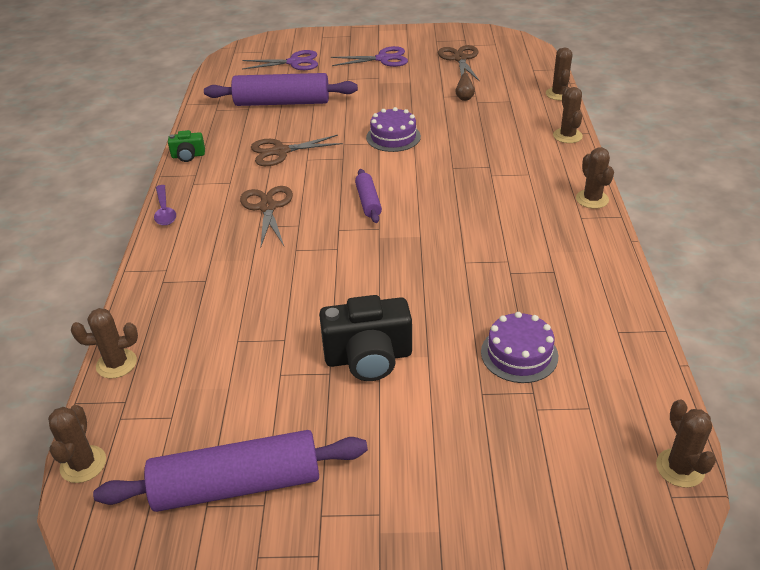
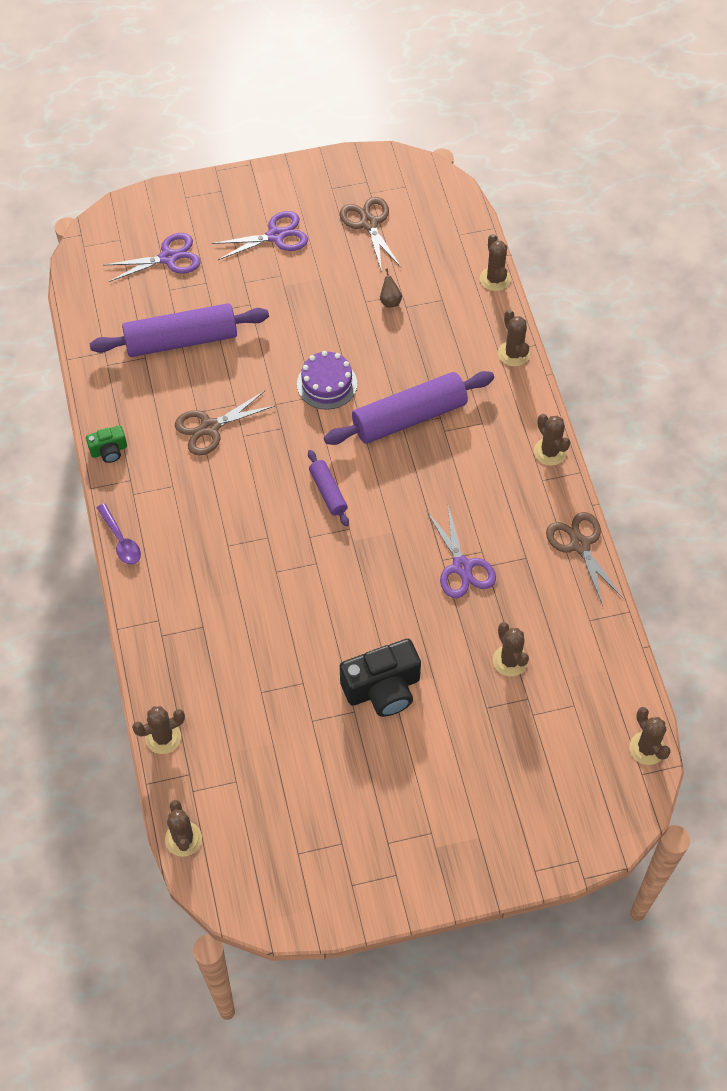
camera: 15 degrees left, 20 degrees up
purple rolling pin [93,430,368,512] -> purple rolling pin moved to [324,371,494,445]
brown scissors [240,186,293,248] -> brown scissors moved to [546,512,624,606]
purple cake [481,312,558,383] -> brown cactus [493,622,529,676]
none -> purple scissors [427,506,496,598]

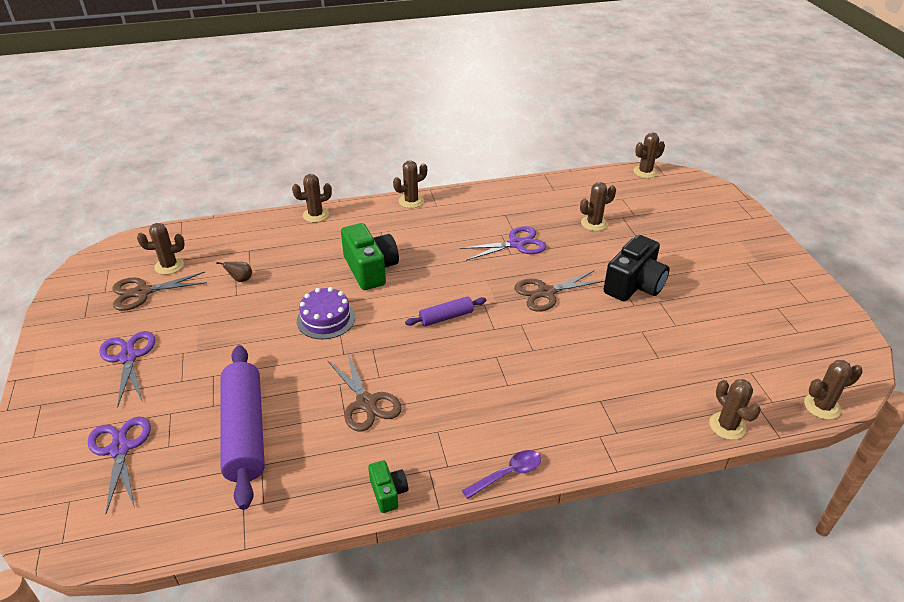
camera: 90 degrees left, 20 degrees down
purple rolling pin [324,371,494,445] -> green camera [341,223,399,290]
black camera [340,639,421,717] -> black camera turned 60 degrees clockwise [604,235,669,302]
brown cactus [480,234,511,291] -> brown cactus moved to [137,223,185,275]
brown scissors [546,512,624,606] -> brown scissors moved to [515,270,605,312]

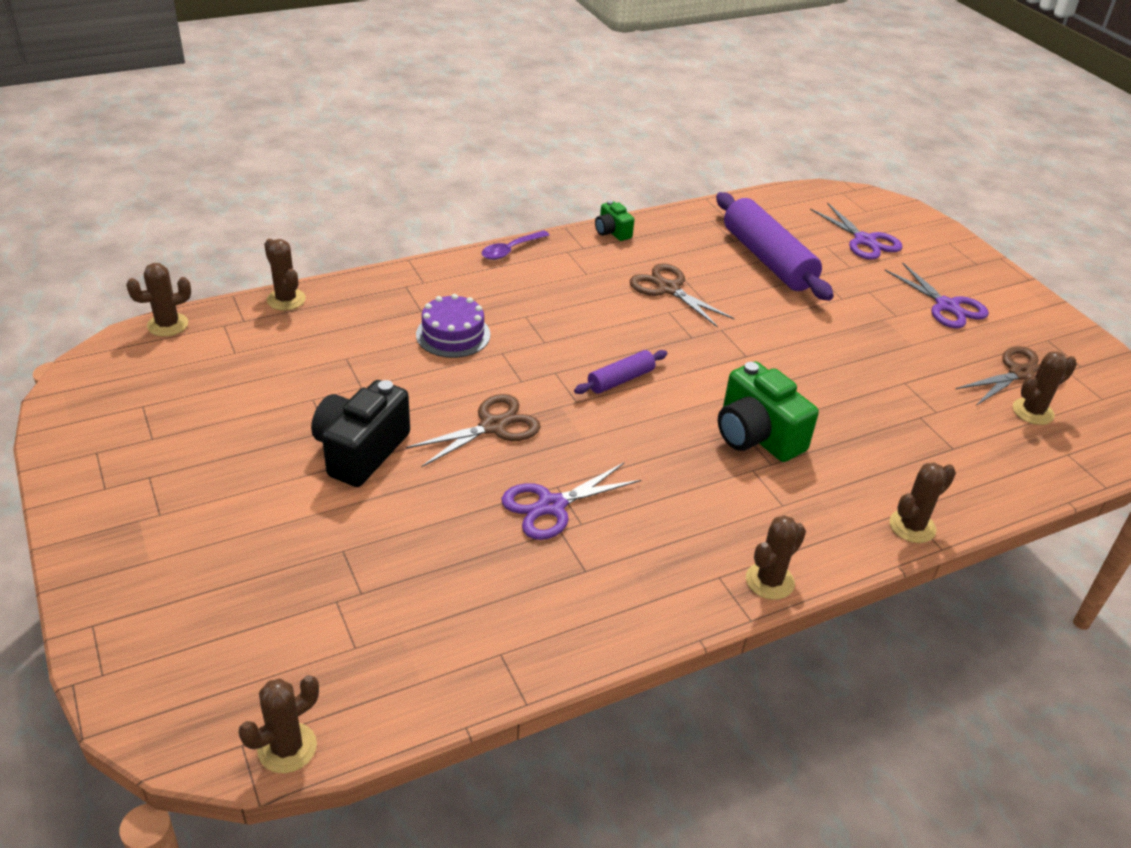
camera: 165 degrees right, 0 degrees up
brown pear [216,262,252,282] -> none
purple cake [297,287,355,339] -> purple cake moved to [416,294,490,358]
brown cactus [580,182,616,231] -> none

